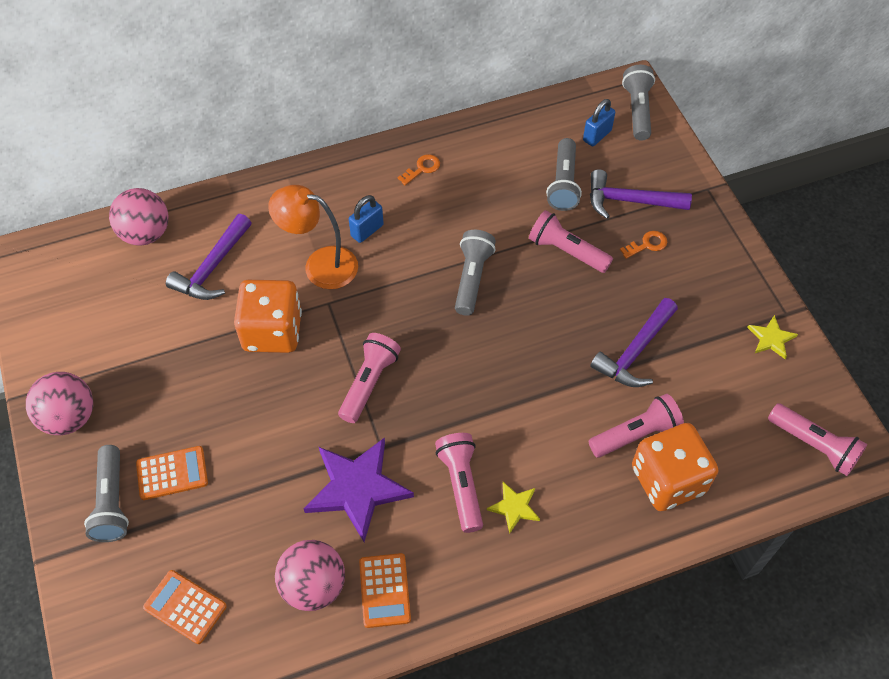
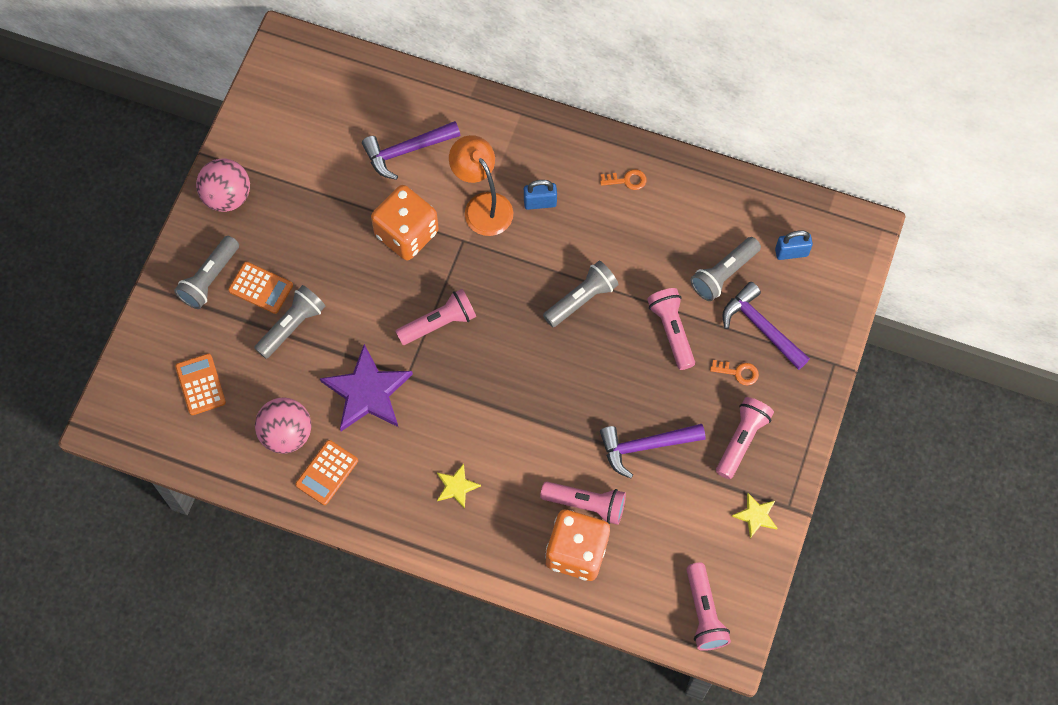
camera: 40 degrees right, 10 degrees up
pink ball [109,188,168,246] -> none
pink flashlight [435,433,483,533] -> pink flashlight moved to [716,397,774,479]
grey flashlight [622,65,655,140] -> grey flashlight moved to [255,285,326,359]

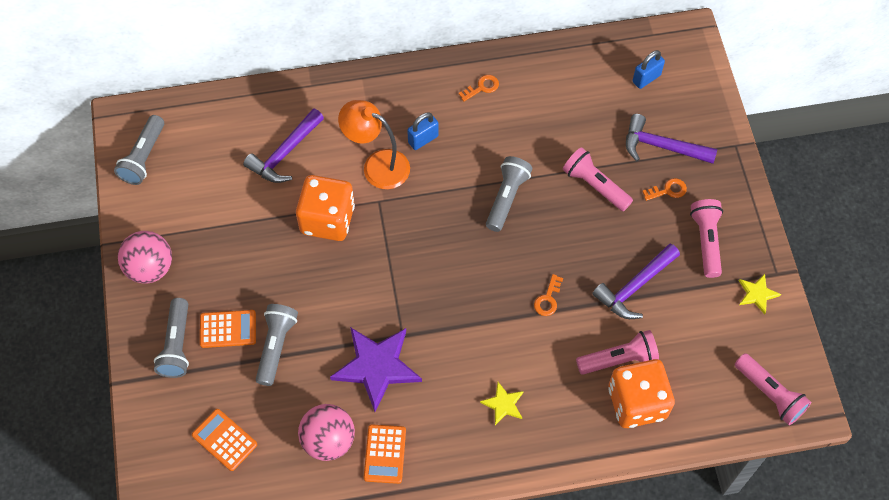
camera: 30 degrees left, 5 degrees down
pink flashlight [396,289,476,345] -> none
grey flashlight [691,237,761,301] -> grey flashlight moved to [114,115,164,185]
none -> orange key [534,274,563,316]

